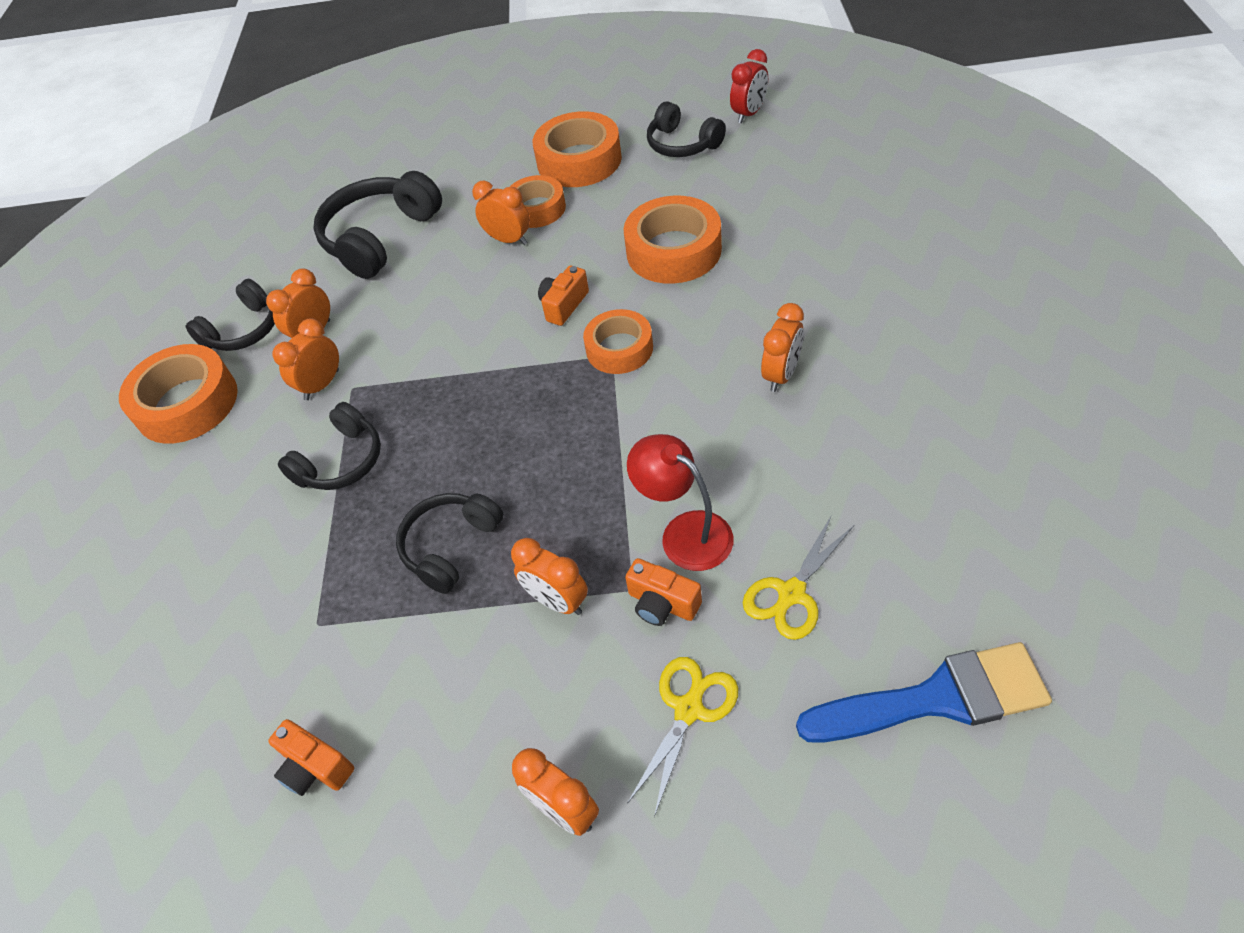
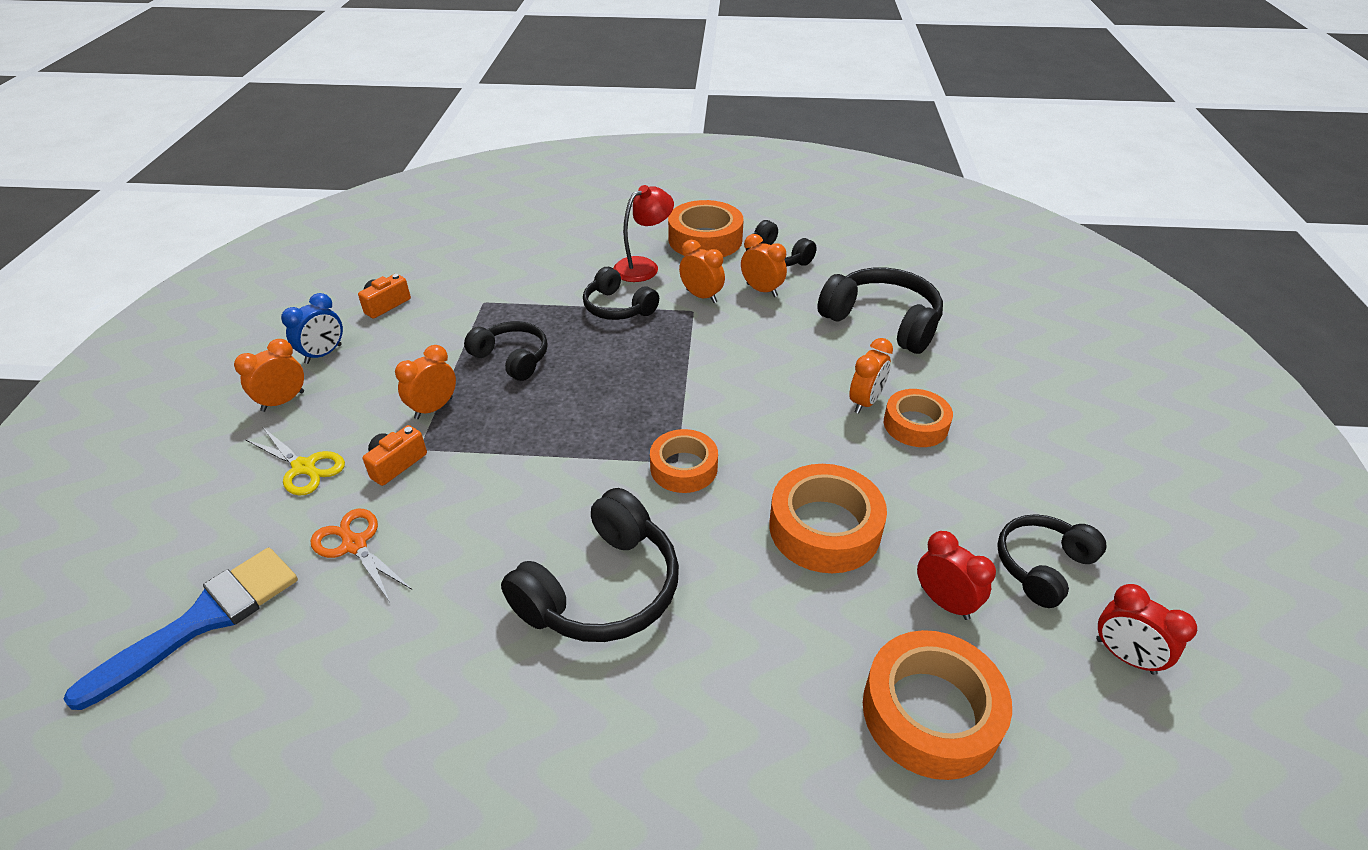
camera: 90 degrees right, 10 degrees down
orange tape [533,111,622,187] -> orange tape moved to [863,630,1012,780]
orange camera [538,265,589,326] -> none
red lamp [627,434,734,571] -> red lamp moved to [613,185,674,282]
yellow scissors [743,516,854,640] -> orange scissors [310,509,412,602]
orange clock [761,303,804,392] -> black headphones [501,488,679,642]
blue brush [796,642,1052,743] -> blue brush turned 135 degrees counterclockwise [63,548,298,710]
none -> blue clock [281,293,343,364]
none -> red clock [917,531,996,620]

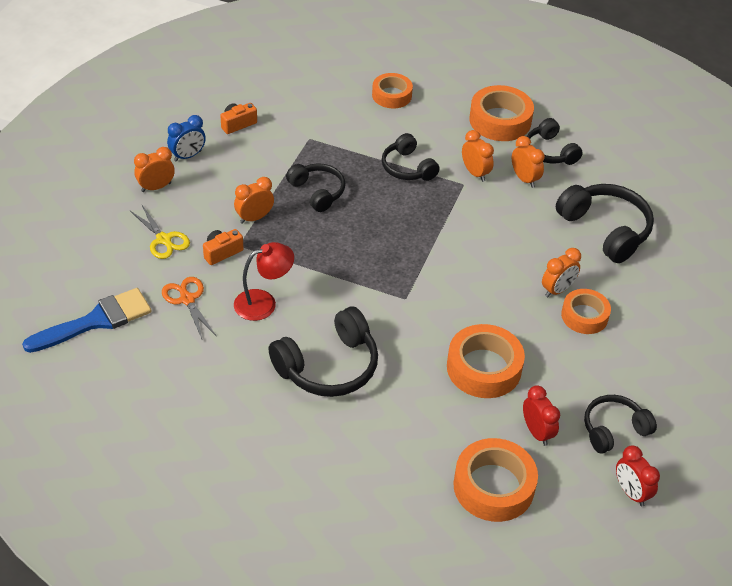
camera: 15 degrees right, 5 degrees up
red lamp [613,185,674,282] -> red lamp moved to [234,242,294,321]
orange tape [650,429,718,493] -> orange tape moved to [372,73,413,108]

